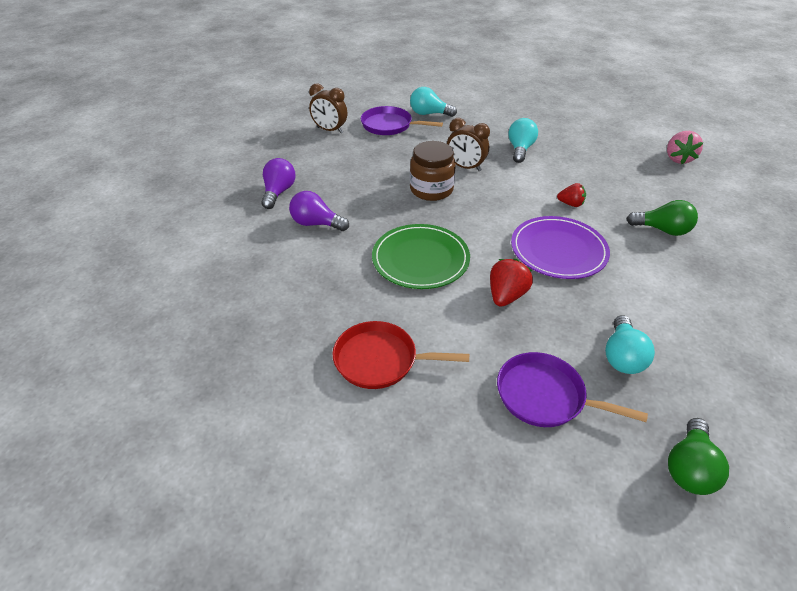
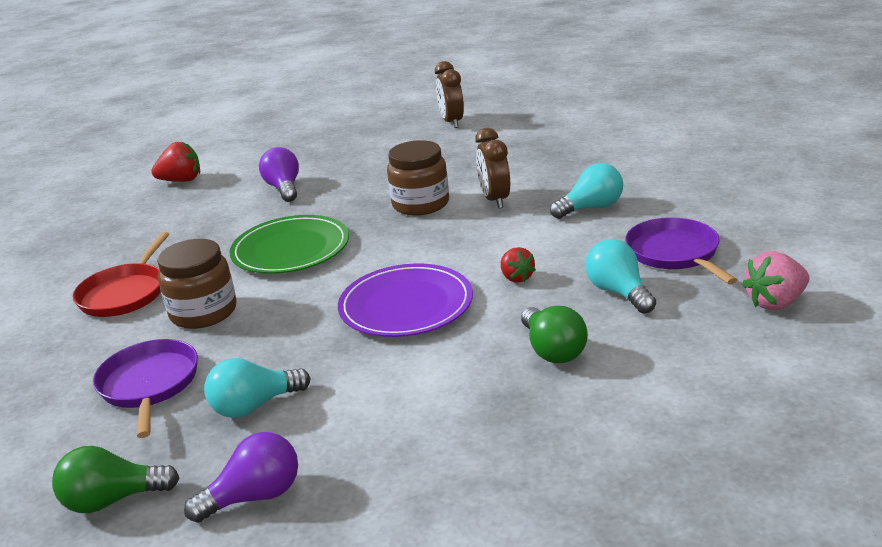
camera: 55 degrees right, 15 degrees down
purple light bulb [261,158,296,209] -> purple light bulb moved to [184,432,298,523]
red pan [333,321,469,389] -> red pan turned 135 degrees counterclockwise [73,232,169,317]
purple pan [361,106,443,135] -> purple pan moved to [625,217,737,284]
turquoise light bulb [410,87,457,117] -> turquoise light bulb moved to [585,239,656,314]
red strawberry [490,259,533,307] -> red strawberry moved to [151,142,200,182]
none -> brown jar [157,239,237,329]

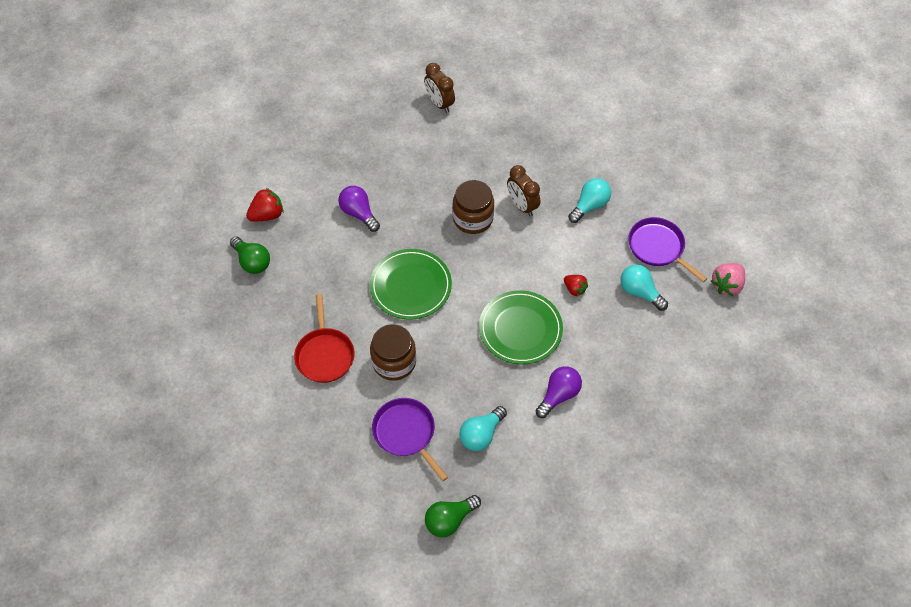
camera: 25 degrees left, 30 degrees up
purple light bulb [184,432,298,523] -> purple light bulb moved to [536,366,582,418]
purple plate [338,264,473,337] -> green plate [479,290,563,364]
green light bulb [521,306,588,363] -> green light bulb moved to [230,236,270,274]

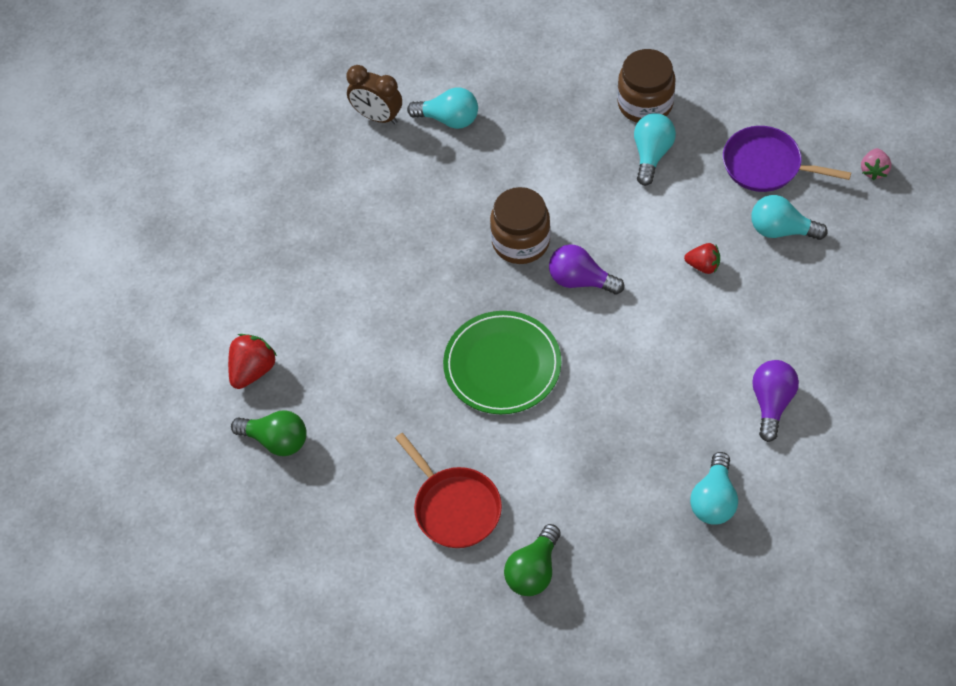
camera: 25 degrees left, 0 degrees up
purple light bulb [339,186,380,232] -> purple light bulb moved to [549,244,624,294]
brown jar [370,324,416,381] -> brown jar moved to [617,49,676,123]
purple pan [372,398,448,481] -> none
green light bulb [425,495,481,538] -> green light bulb moved to [504,524,561,596]
green plate [479,290,563,364] -> none
brown clock [507,165,540,216] -> none
pink strawberry [711,263,745,296] -> pink strawberry [861,148,891,180], size x0.66
none -> turquoise light bulb [407,87,478,129]

